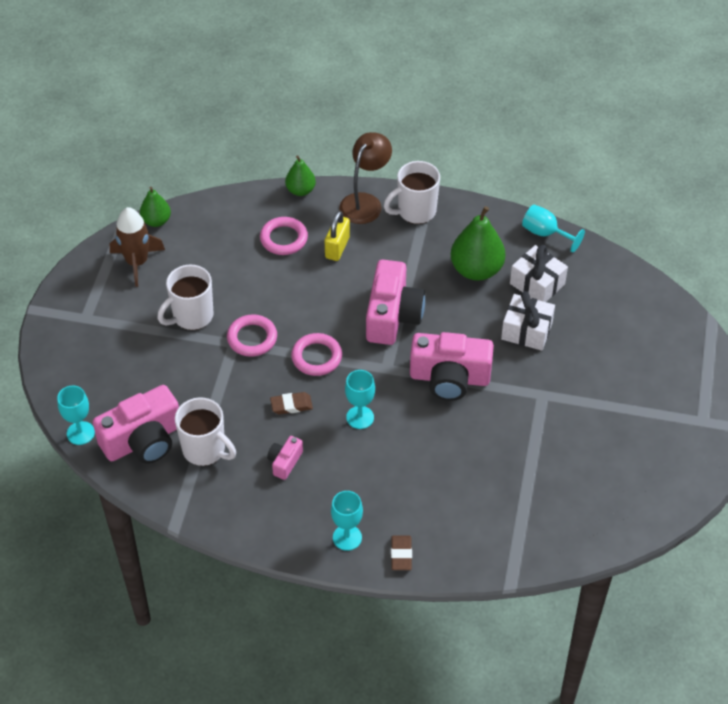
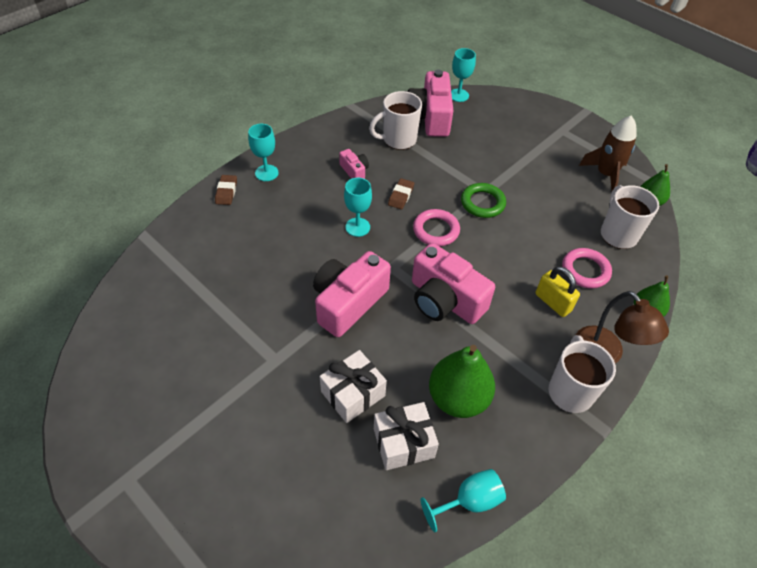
camera: 120 degrees right, 0 degrees up
white mug [157,265,214,330] -> white mug moved to [601,185,659,249]
pink ring [227,314,277,357] -> green ring [461,183,506,218]
brown eraser [391,535,412,570] -> brown eraser turned 60 degrees clockwise [215,175,237,205]

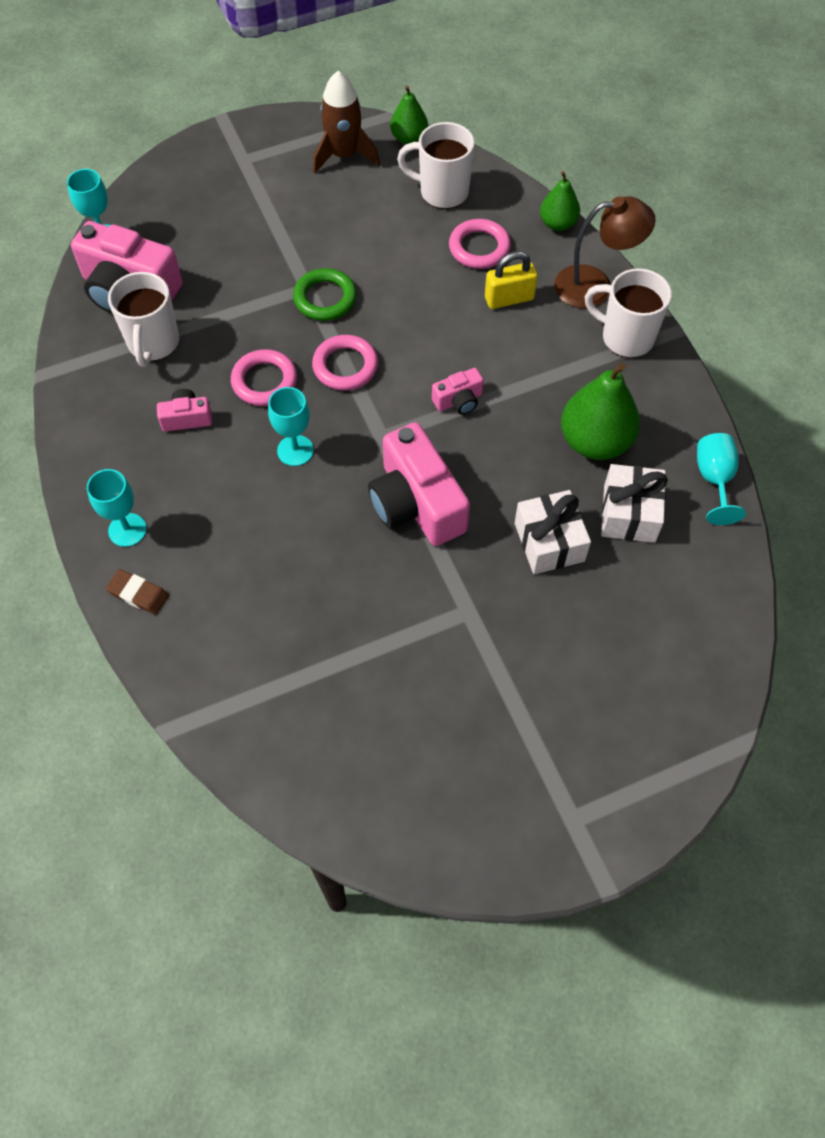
camera: 65 degrees left, 10 degrees up
brown eraser [388,178,414,209] -> pink ring [231,349,297,406]
pink camera [412,243,495,324] -> pink camera [432,368,484,415], size x0.48

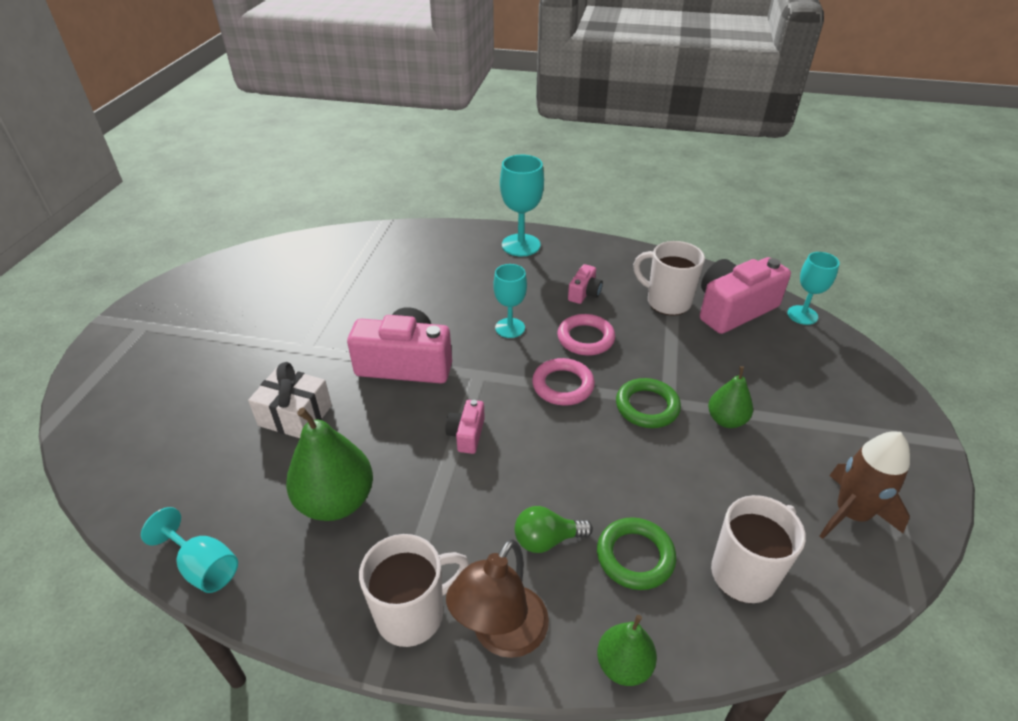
camera: 125 degrees right, 20 degrees down
turquoise goblet [87,469,146,547] -> turquoise goblet [500,155,544,256], size x1.51
brown eraser [106,569,169,615] -> none
green pear [390,85,428,144] -> green pear moved to [708,366,753,428]
pink ring [449,219,511,269] -> green ring [597,517,676,590]
yellow padlock [485,251,538,309] -> green light bulb [514,506,593,553]
white gift [601,464,668,543] -> none

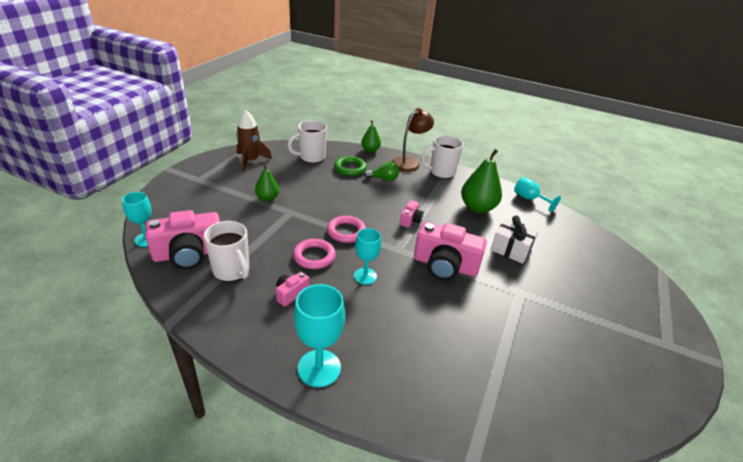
camera: 170 degrees left, 5 degrees down
green ring [616,378,681,428] -> none

